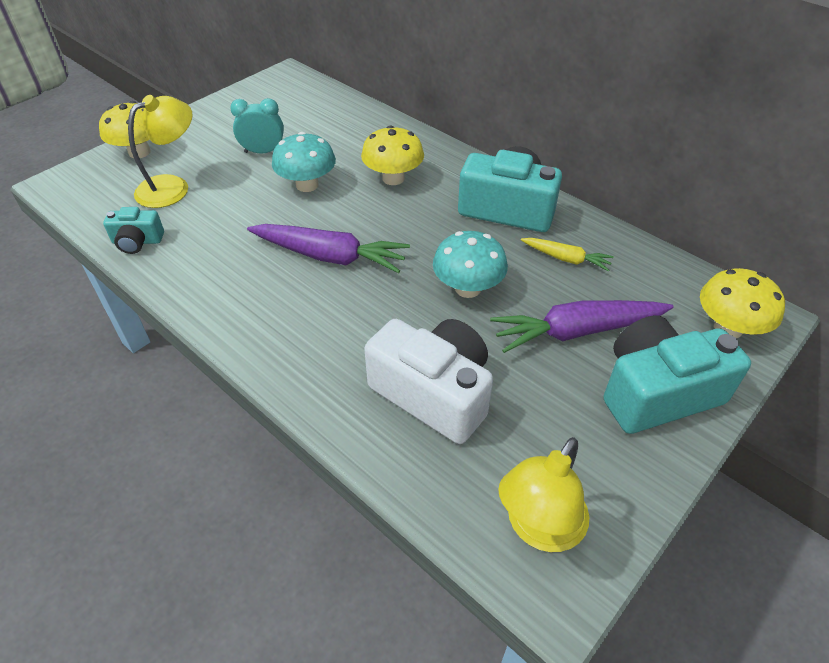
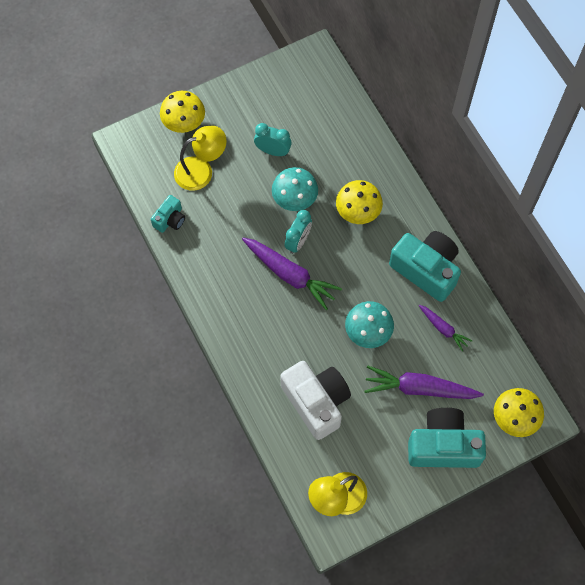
camera: 20 degrees right, 20 degrees up
turquoise camera [103,207,164,254] -> turquoise camera turned 75 degrees counterclockwise [151,195,185,233]
yellow carrot [521,238,614,272] -> purple carrot [419,305,472,352]
none -> turquoise clock [284,210,312,254]

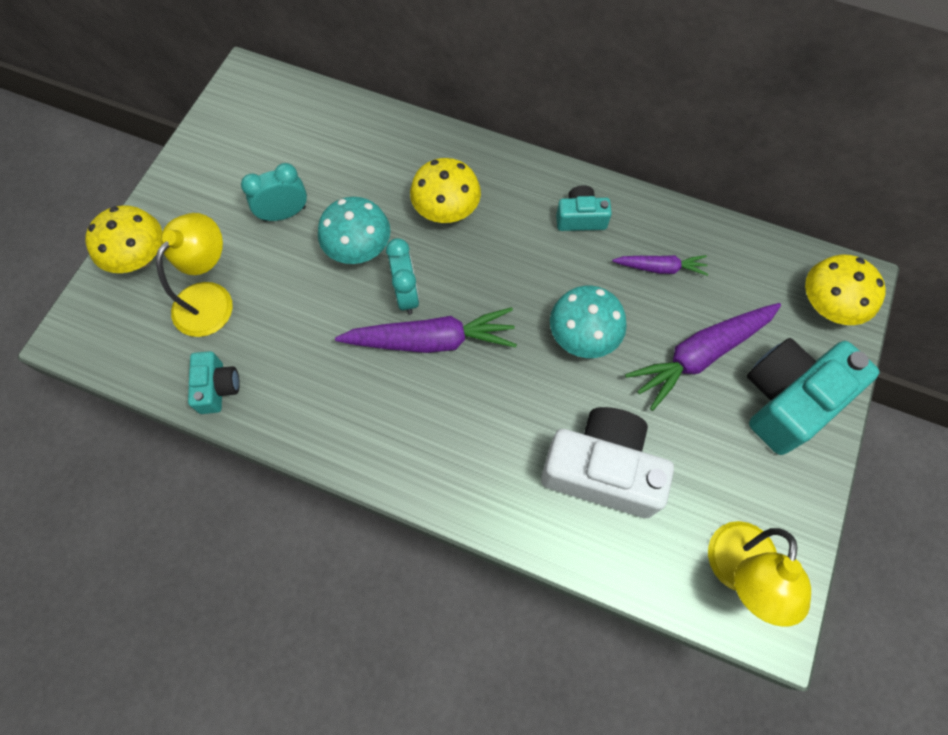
camera: 40 degrees left, 0 degrees up
turquoise camera [389,231,461,302] -> turquoise camera [556,185,612,231], size x0.51

